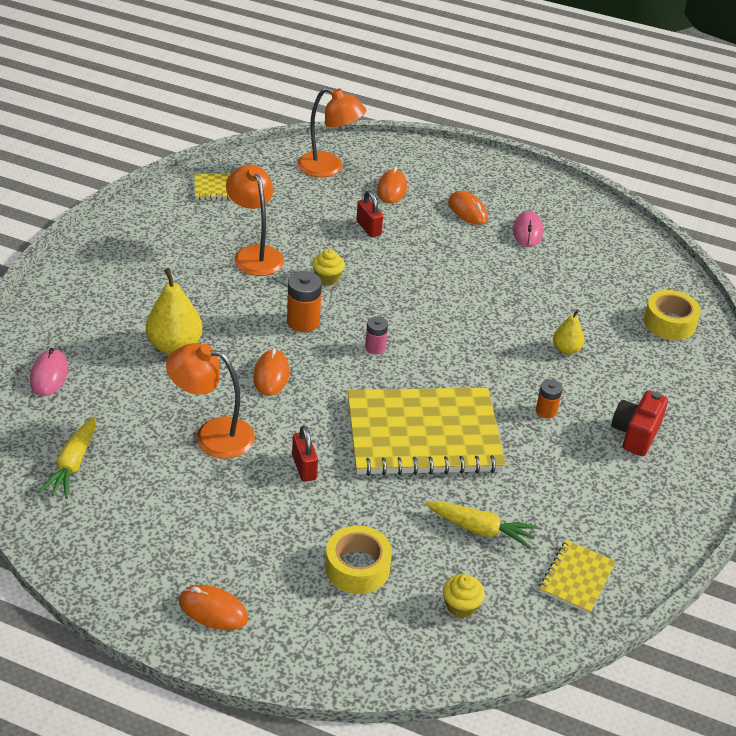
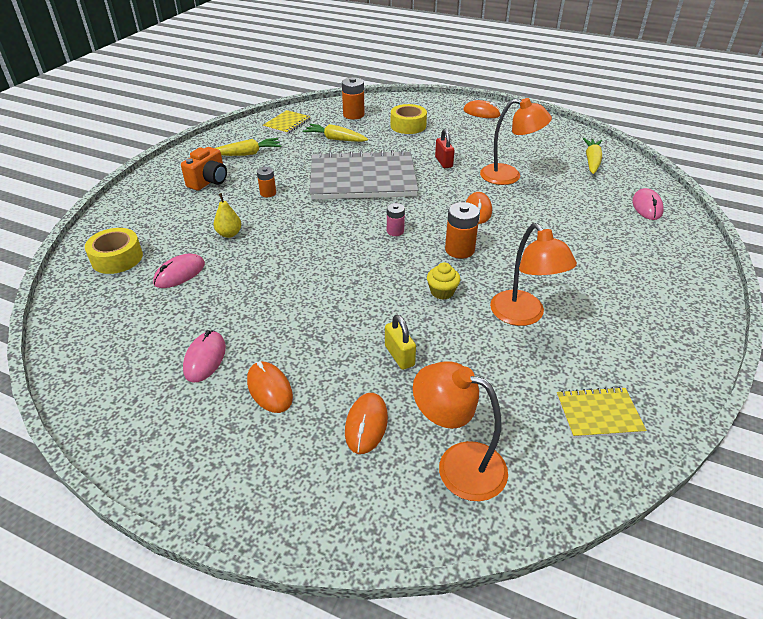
camera: 175 degrees left, 0 degrees up
yellow pear [146,268,203,355] -> none
yellow notebook [347,388,506,476] -> grey notebook [310,150,418,200]
red padlock [356,191,383,237] -> yellow padlock [385,315,416,370]
yellow cupcake [443,574,485,618] -> orange battery [342,77,365,119]
red camera [612,391,668,456] -> orange camera [181,147,227,191]
none -> pink mouse [153,253,205,288]
none -> yellow carrot [215,138,282,156]

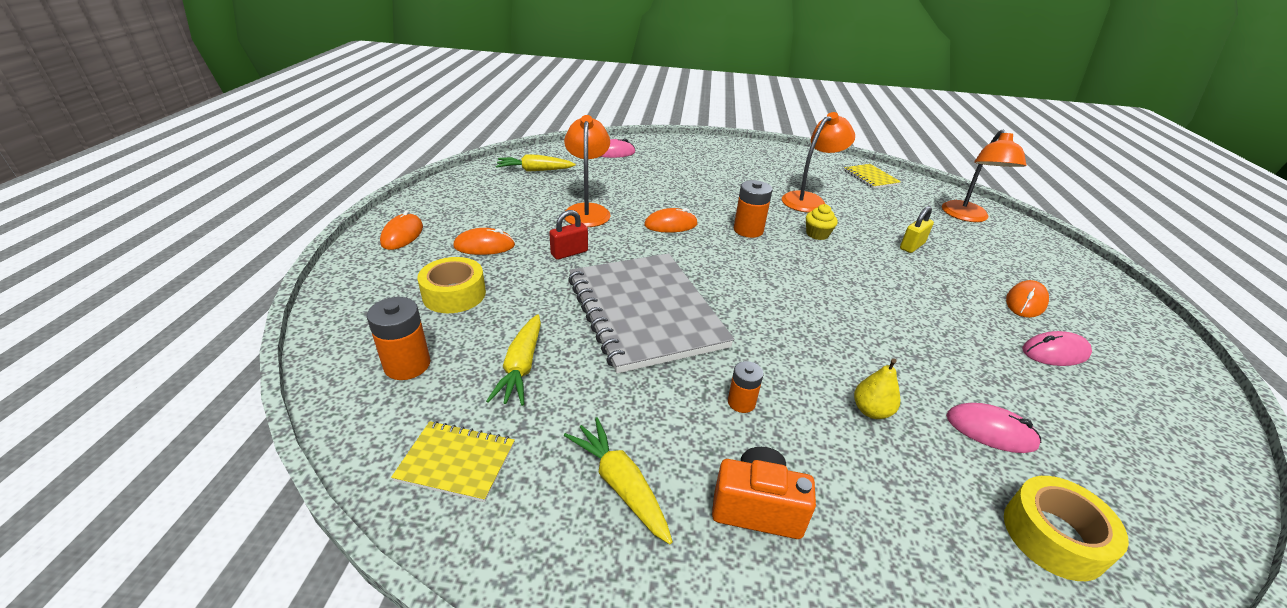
camera: 110 degrees left, 5 degrees down
orange mouse [345,393,388,454] -> orange mouse moved to [453,228,515,255]
pink battery [387,203,405,236] -> none

